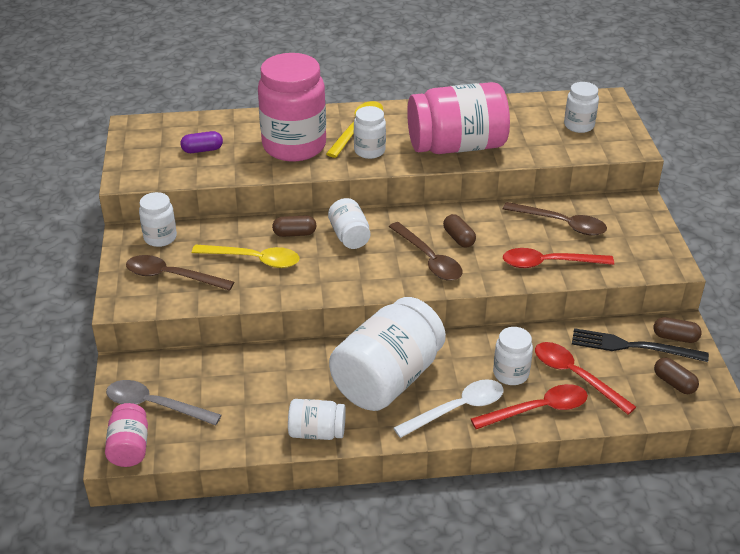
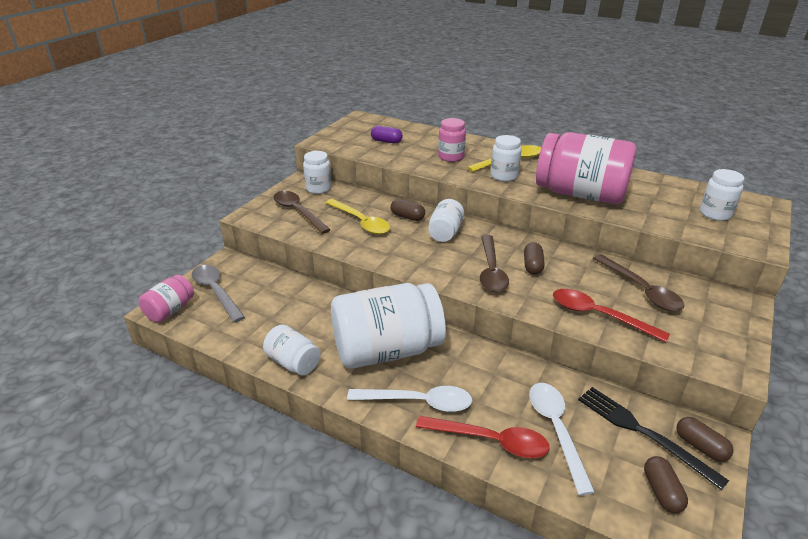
camera: 35 degrees right, 5 degrees down
pink jar [258,53,326,161] -> pink jar [438,118,466,162], size x0.49
white jar [493,327,533,385] -> none
red spoon [535,342,636,414] -> white spoon [529,383,595,495]

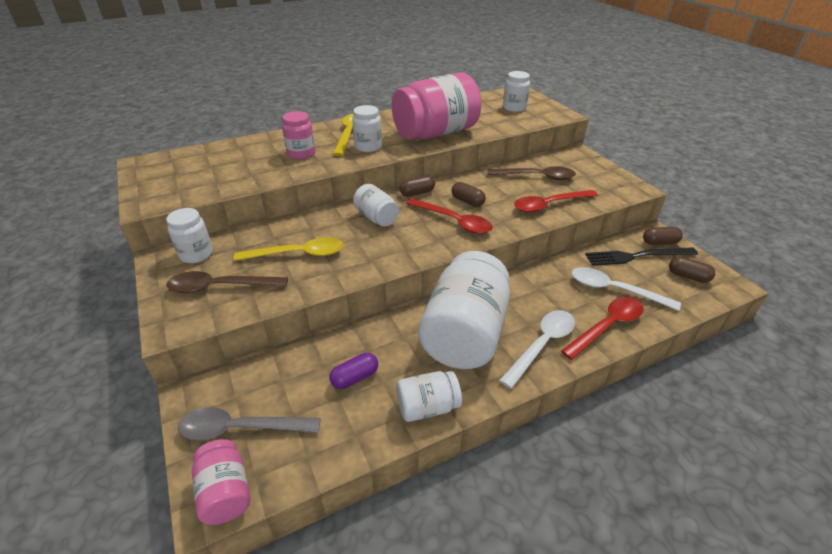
camera: 55 degrees left, 5 degrees up
purple capsule [371,126,403,144] -> purple capsule moved to [329,353,378,389]
brown capsule [390,199,425,221] -> brown capsule moved to [399,175,435,197]
brown spoon [480,235,509,293] -> red spoon [406,198,493,234]

